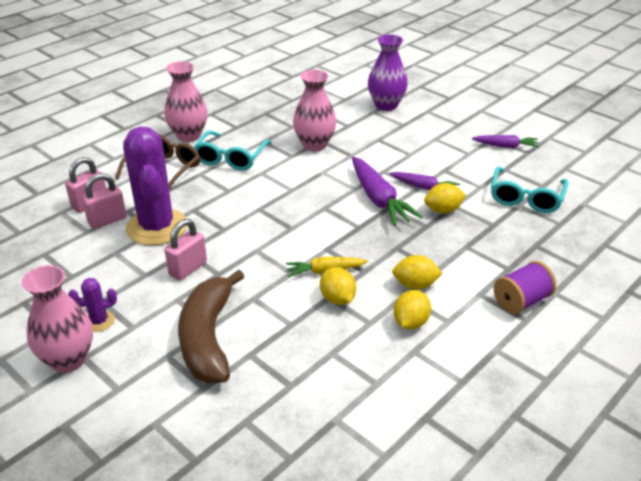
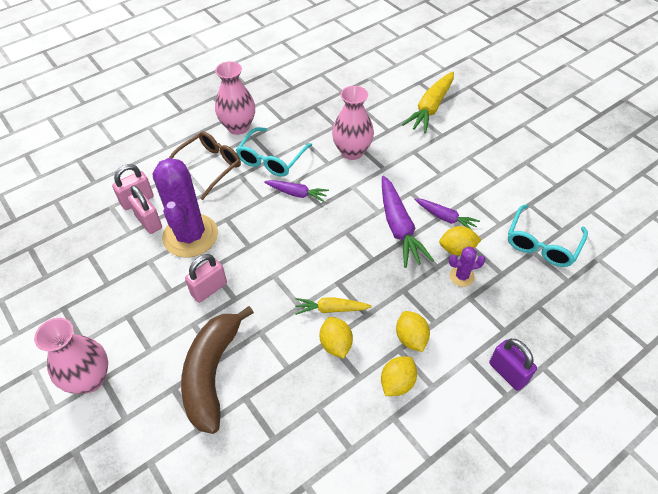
camera: 10 degrees right, 15 degrees up
purple cactus [68,278,117,332] -> purple cactus moved to [449,246,486,287]
pink padlock [82,173,127,229] -> pink padlock turned 75 degrees clockwise [128,185,162,234]
purple vase [368,34,408,111] -> yellow carrot [402,72,454,134]
yellow lemon [392,255,443,290] -> yellow lemon turned 60 degrees clockwise [396,311,430,352]
purple carrot [472,135,540,148] -> purple carrot moved to [264,180,329,202]
purple spool [494,261,556,314] -> purple padlock [489,339,537,391]

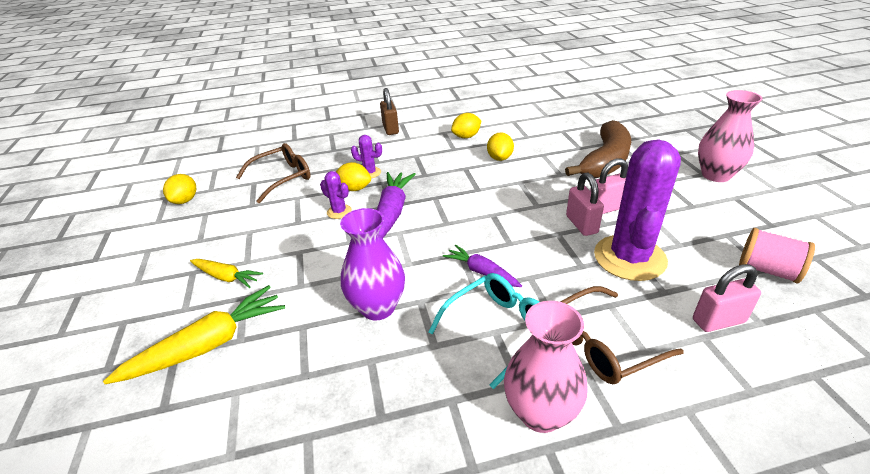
camera: 155 degrees left, 15 degrees down
pink padlock [128,185,162,234] -> pink padlock moved to [566,172,604,236]
yellow carrot [295,297,372,315] -> yellow carrot moved to [190,259,263,288]
pink vase [332,86,374,160] -> purple vase [340,208,405,320]
yellow lemon [396,311,430,352] -> yellow lemon moved to [163,174,196,204]
purple carrot [415,198,480,230] -> purple cactus [320,171,352,219]
purple padlock [489,339,537,391] -> brown padlock [380,88,399,135]
turquoise glasses [508,204,588,267] -> brown glasses [236,143,311,203]
none -> pink spool [739,228,815,283]

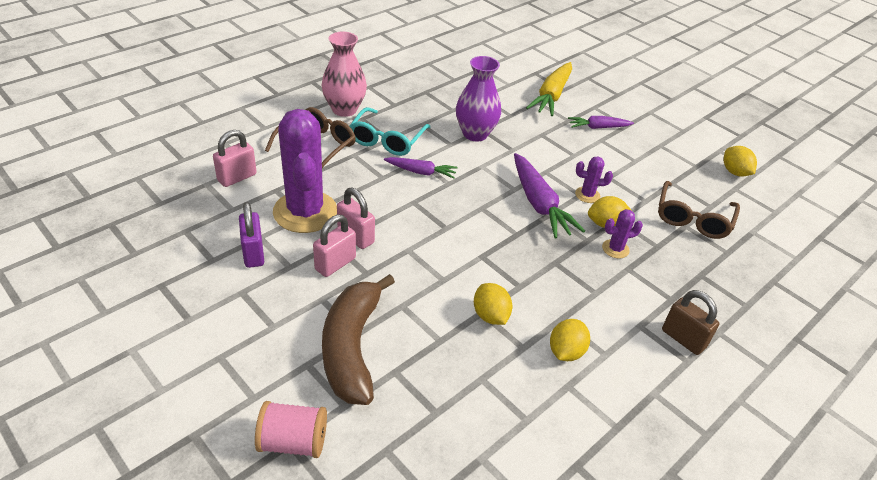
camera: 145 degrees right, 5 degrees up
yellow carrot [190,259,263,288] -> purple carrot [568,116,634,129]
pink vase [698,90,763,182] -> none
pink spool [739,228,815,283] -> pink spool moved to [255,401,327,458]
none -> purple padlock [239,202,265,268]

